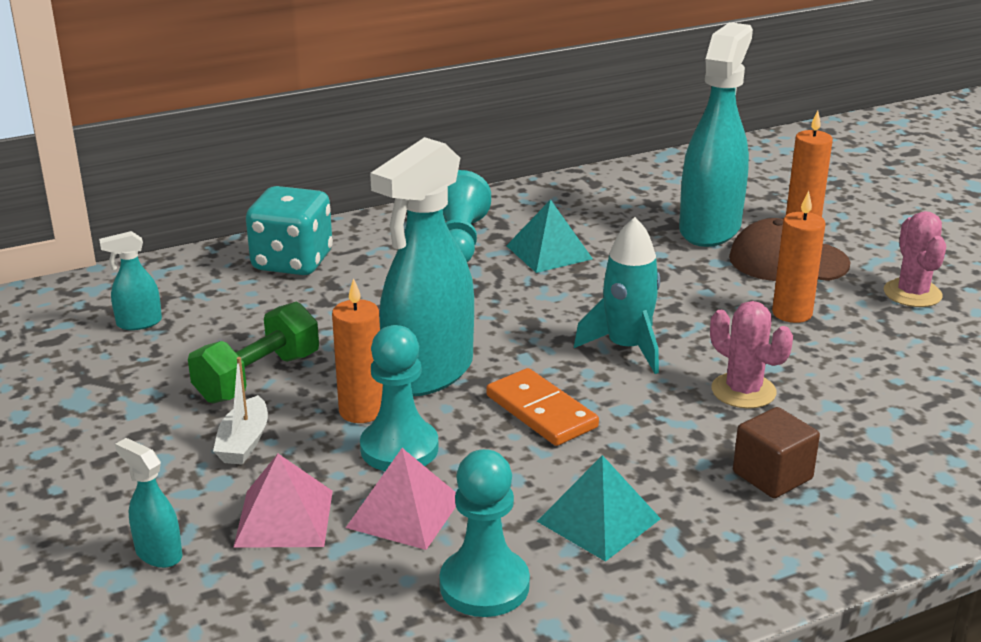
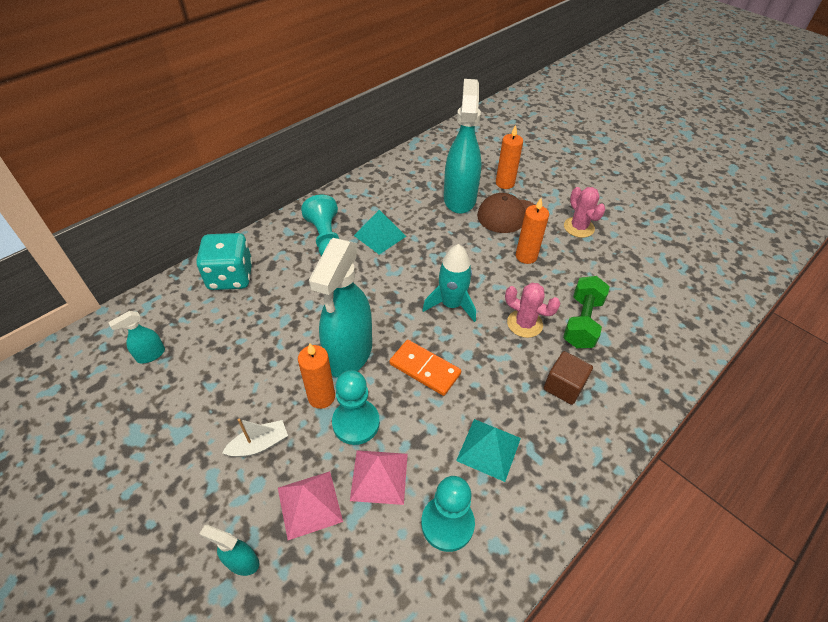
camera: 20 degrees left, 20 degrees up
green dumbbell [188,302,319,403] -> green dumbbell moved to [563,276,610,348]
white boat [213,357,268,465] -> white boat turned 105 degrees counterclockwise [222,419,288,457]

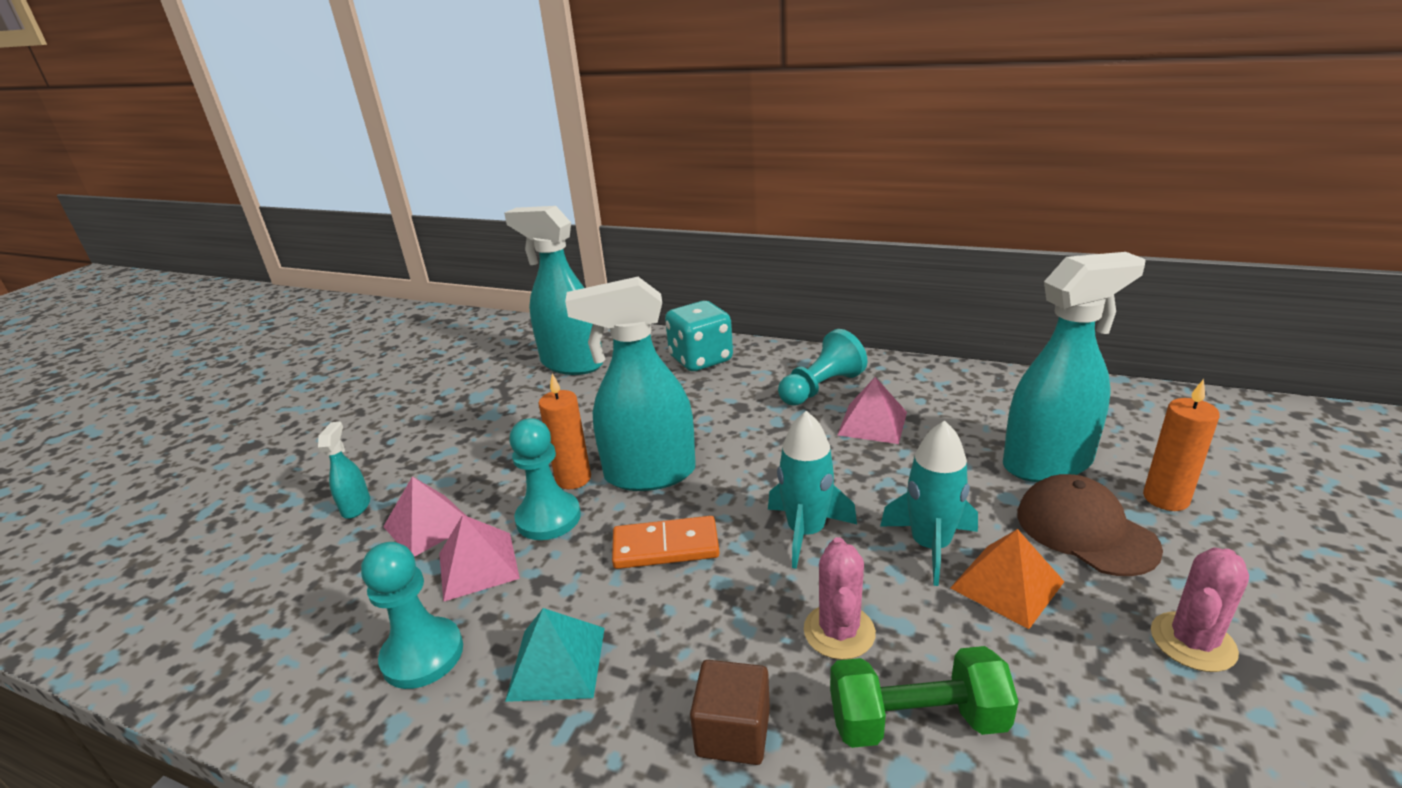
camera: 70 degrees right, 20 degrees down
turquoise spray bottle [108,311,165,363] -> turquoise spray bottle [504,206,603,375], size x2.31
white boat [222,419,288,457] -> none
turquoise pyramid [354,210,406,254] -> pink pyramid [837,377,907,444]
orange domino [389,340,461,396] -> orange domino turned 75 degrees clockwise [612,516,720,569]
orange candle [516,198,549,264] -> orange pyramid [950,529,1064,629]
none -> turquoise rocket [880,420,978,586]

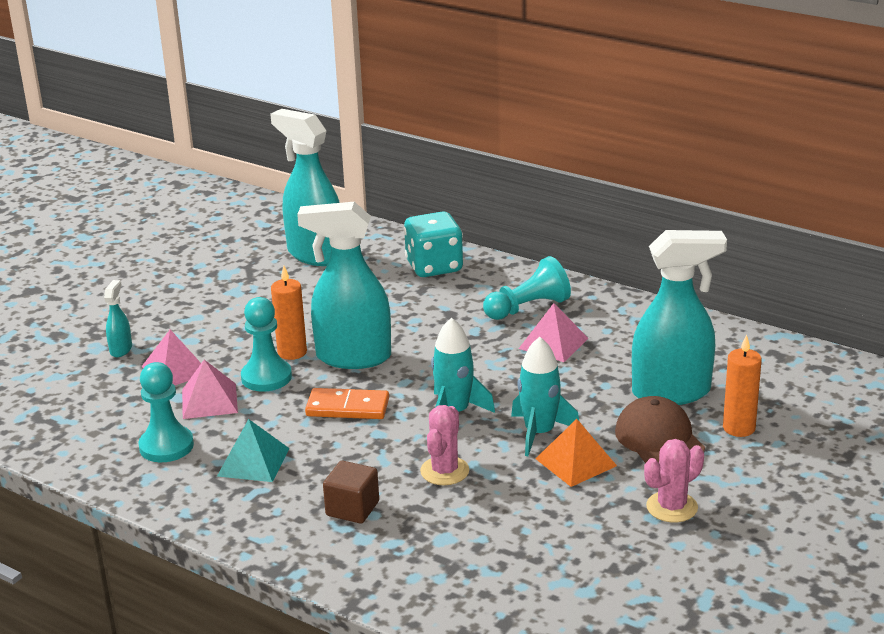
camera: 10 degrees right, 0 degrees up
green dumbbell [830,646,1019,748] -> none

